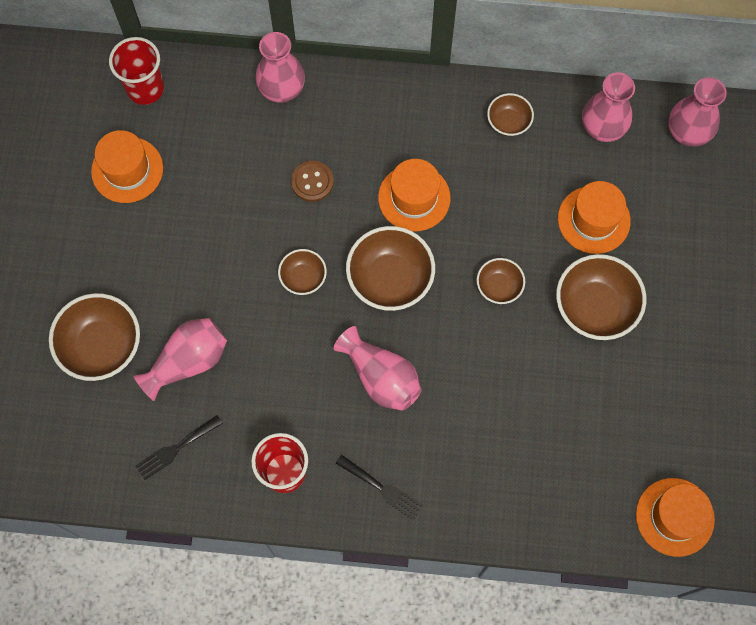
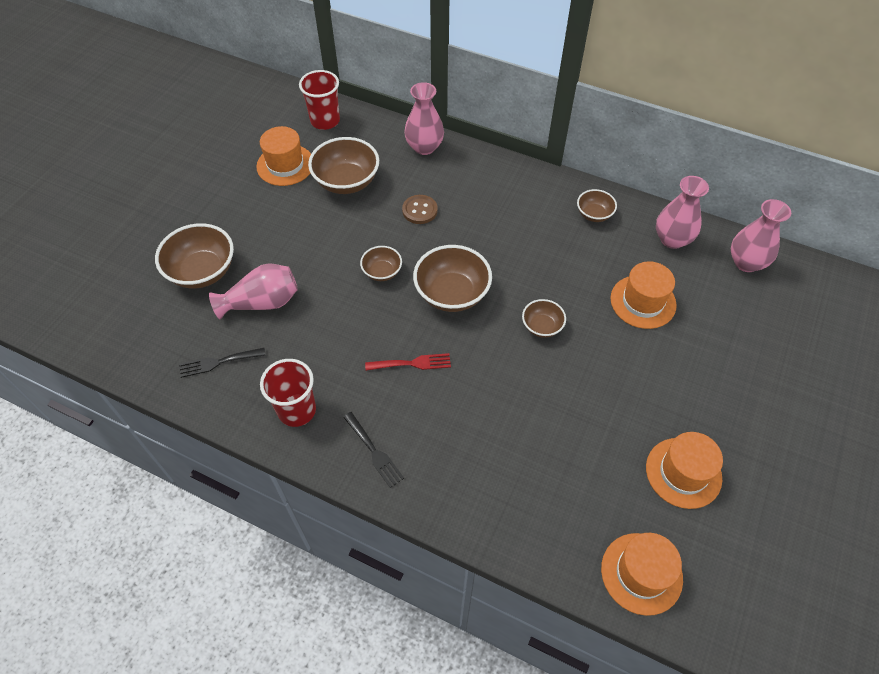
camera: 20 degrees right, 15 degrees down
pink vase [334,326,422,411] -> red fork [365,353,451,371]
orange hat [378,159,451,231] -> orange hat moved to [646,432,723,509]
brown bowl [556,254,646,340] -> brown bowl moved to [308,137,379,194]

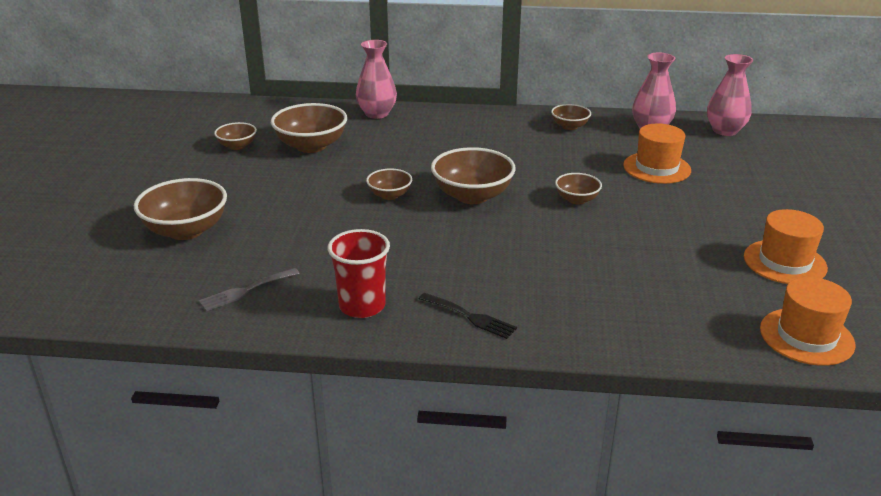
camera: 20 degrees left, 25 degrees down
black fork [179,348,265,378] -> grey fork [199,268,300,311]
pink vase [209,263,298,319] -> none
orange hat [256,126,311,186] -> brown bowl [214,122,257,150]
red cup [299,70,340,130] -> none
red fork [365,353,451,371] -> none
brown button [402,195,438,224] -> none

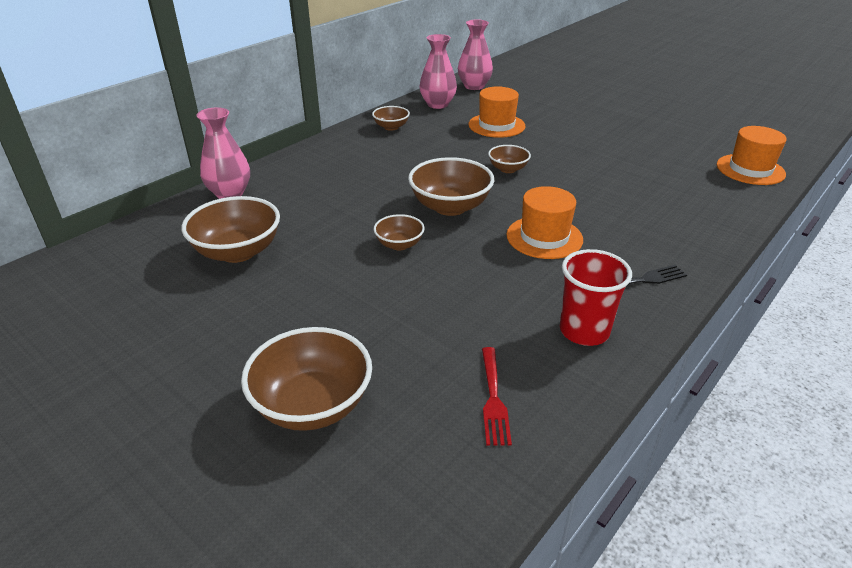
camera: 55 degrees left, 5 degrees up
grey fork [199,268,300,311] -> red fork [482,347,512,446]
brown bowl [214,122,257,150] -> none
orange hat [744,209,828,284] -> orange hat moved to [506,186,583,259]

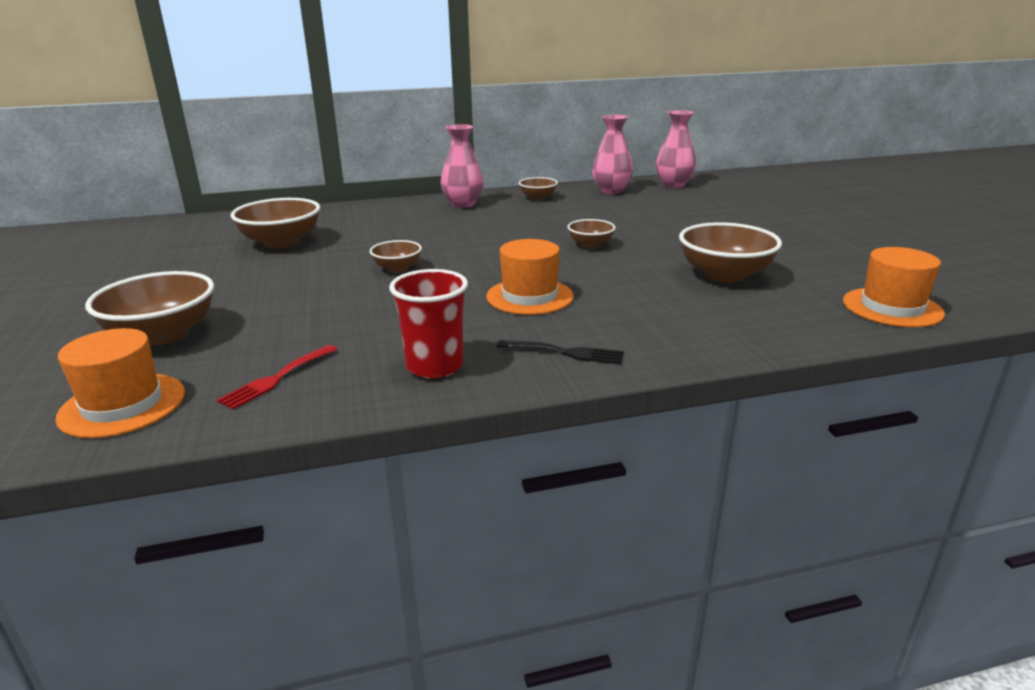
camera: 35 degrees right, 10 degrees down
pink vase [196,107,250,199] -> pink vase moved to [441,124,484,208]
brown bowl [408,157,494,216] -> brown bowl moved to [679,222,782,283]
orange hat [469,86,525,138] -> orange hat moved to [55,328,185,438]

